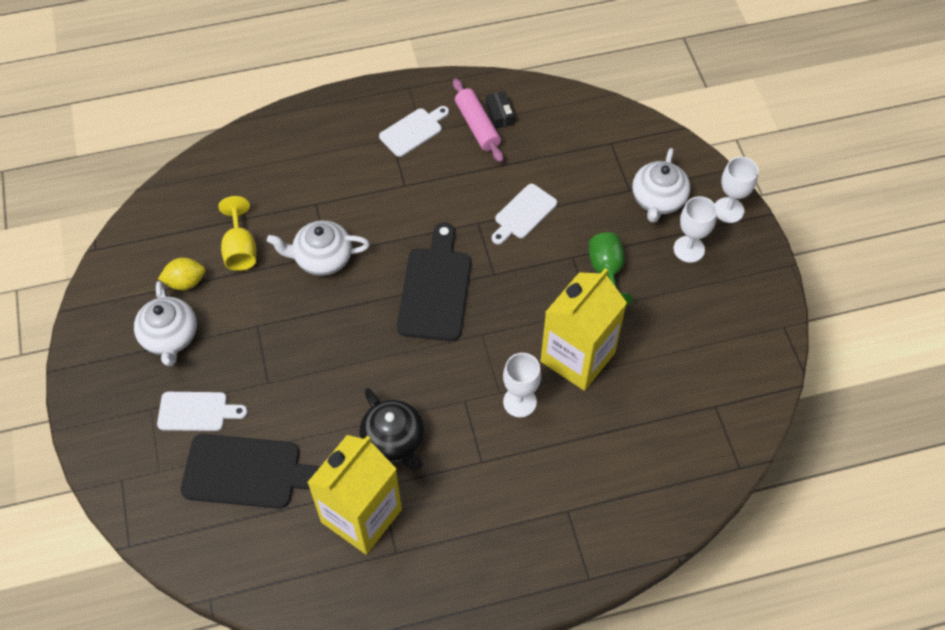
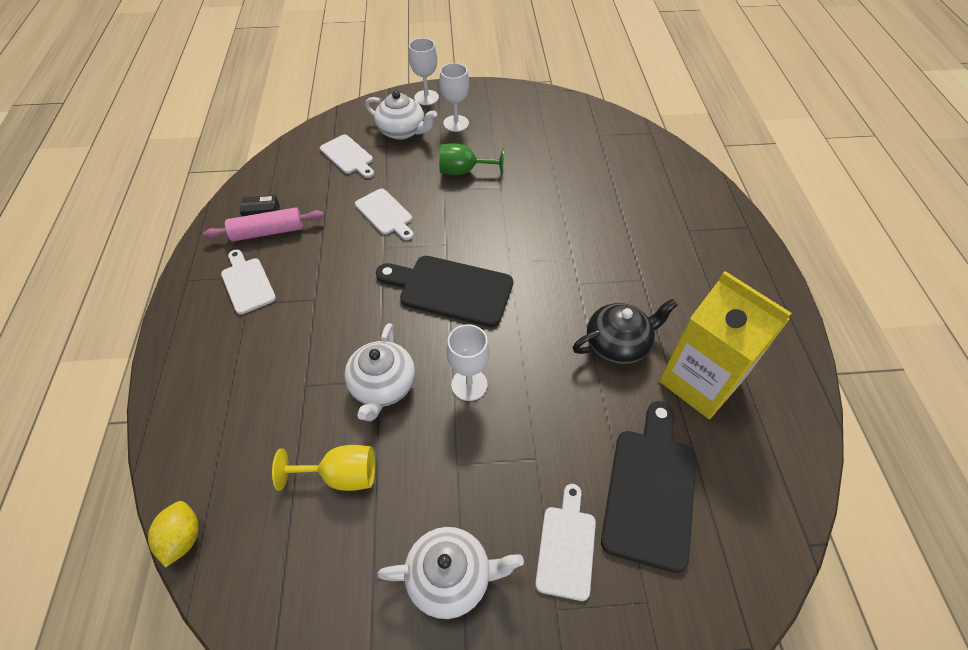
camera: 80 degrees left, 5 degrees down
yellow lemon [158,258,206,290] -> yellow lemon moved to [148,501,199,568]
white goblet [503,353,541,417] -> white goblet moved to [446,324,490,401]
yellow carton [541,268,627,391] -> none
none -> white cutting board [320,135,374,178]

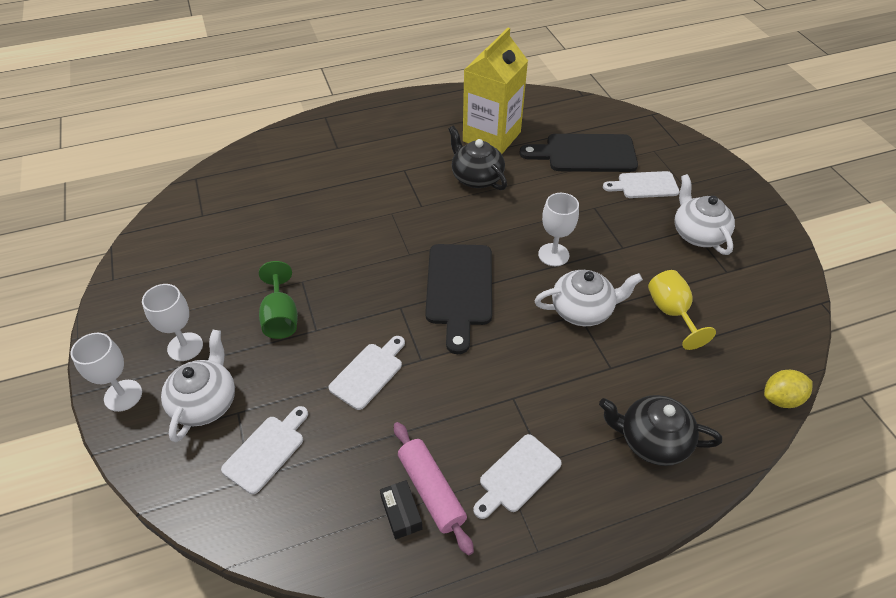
camera: 105 degrees left, 5 degrees down
none -> black teapot [599,395,722,466]

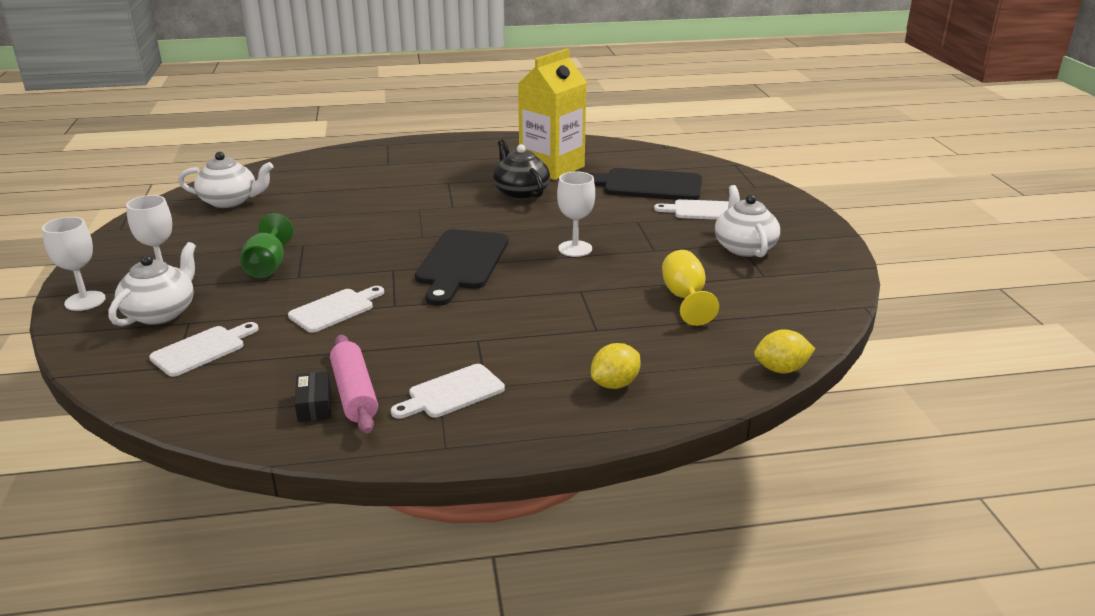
camera: 10 degrees right, 20 degrees down
white teapot [534,270,643,326] -> white teapot moved to [178,152,273,208]
black teapot [599,395,722,466] -> yellow lemon [591,343,641,389]

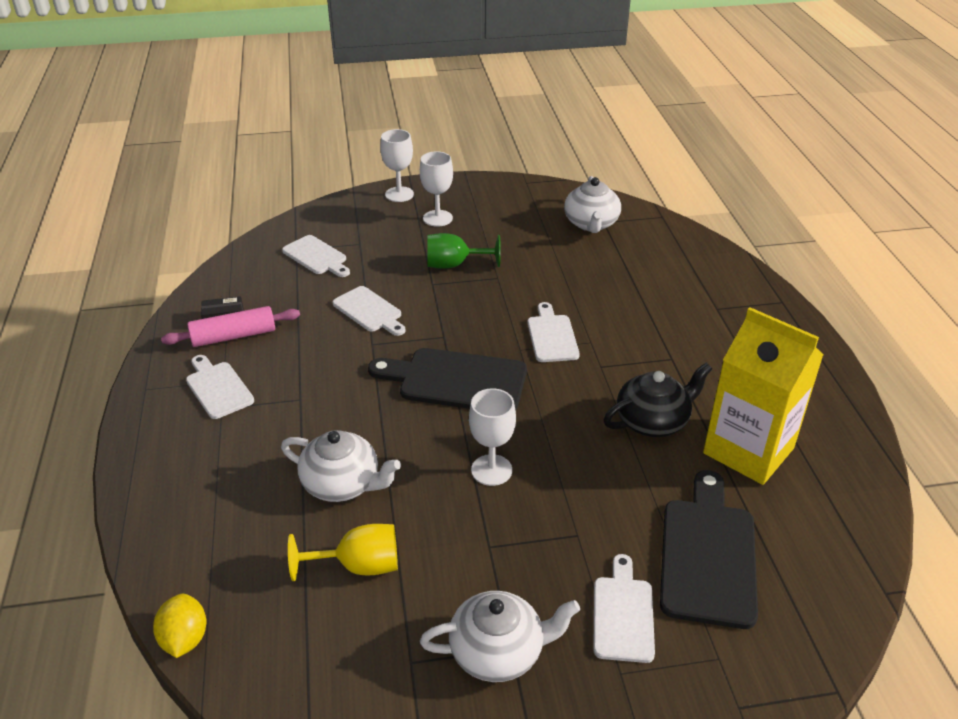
camera: 90 degrees right, 10 degrees up
white teapot [108,242,196,326] -> white teapot moved to [281,430,401,502]
yellow lemon [591,343,641,389] -> none
none -> white cutting board [527,302,580,362]

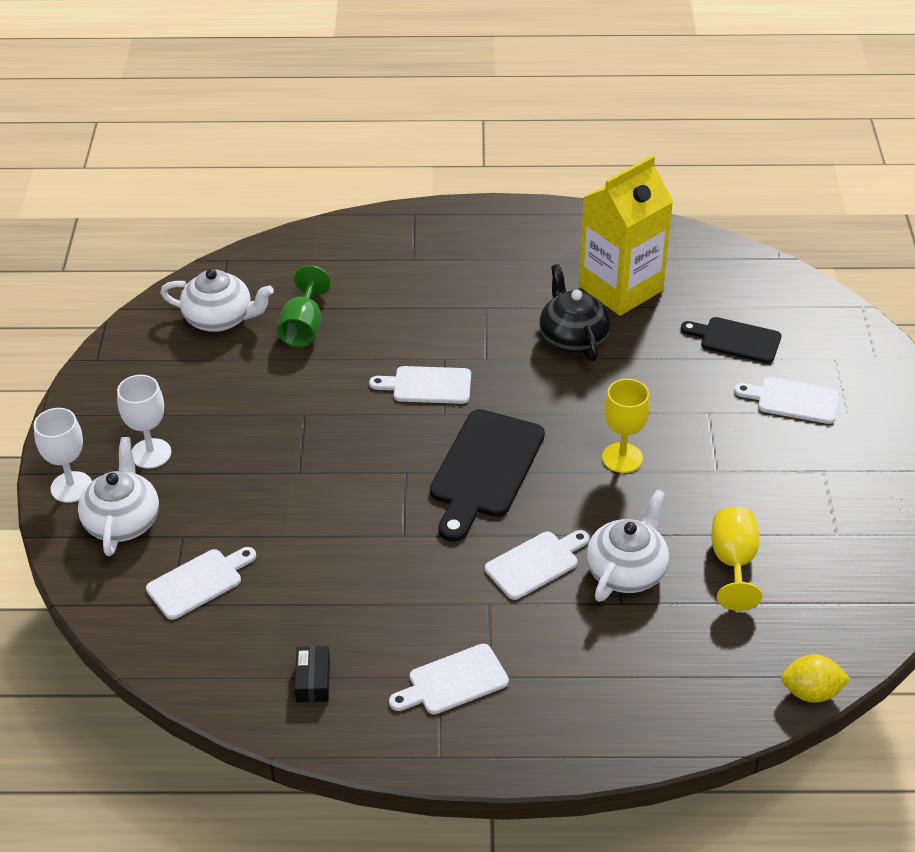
camera: 80 degrees left, 5 degrees up
pink rolling pin [161,306,300,347] -> none
white cutting board [332,286,406,336] -> white cutting board moved to [485,530,590,600]
white teapot [420,591,580,682] -> white teapot moved to [78,437,159,556]
green goblet [427,233,501,269] -> green goblet moved to [277,265,331,348]
white goblet [469,388,516,486] -> yellow goblet [602,379,650,473]
black cutting board [660,470,758,629] -> black cutting board [681,317,781,363], size x0.61

